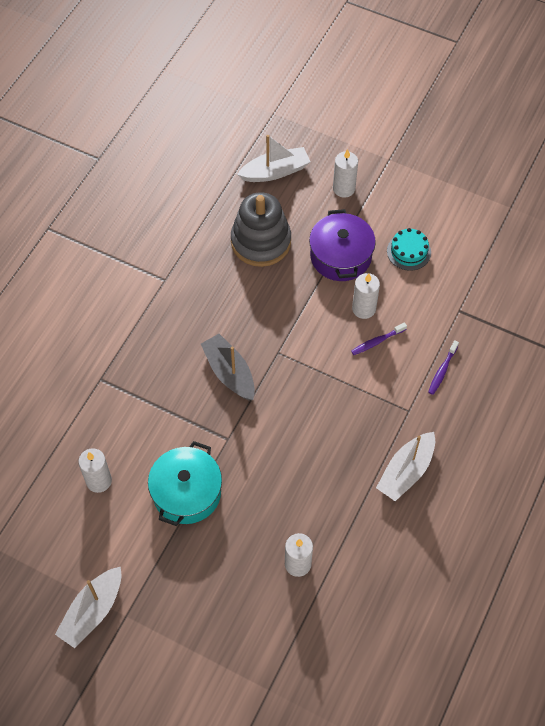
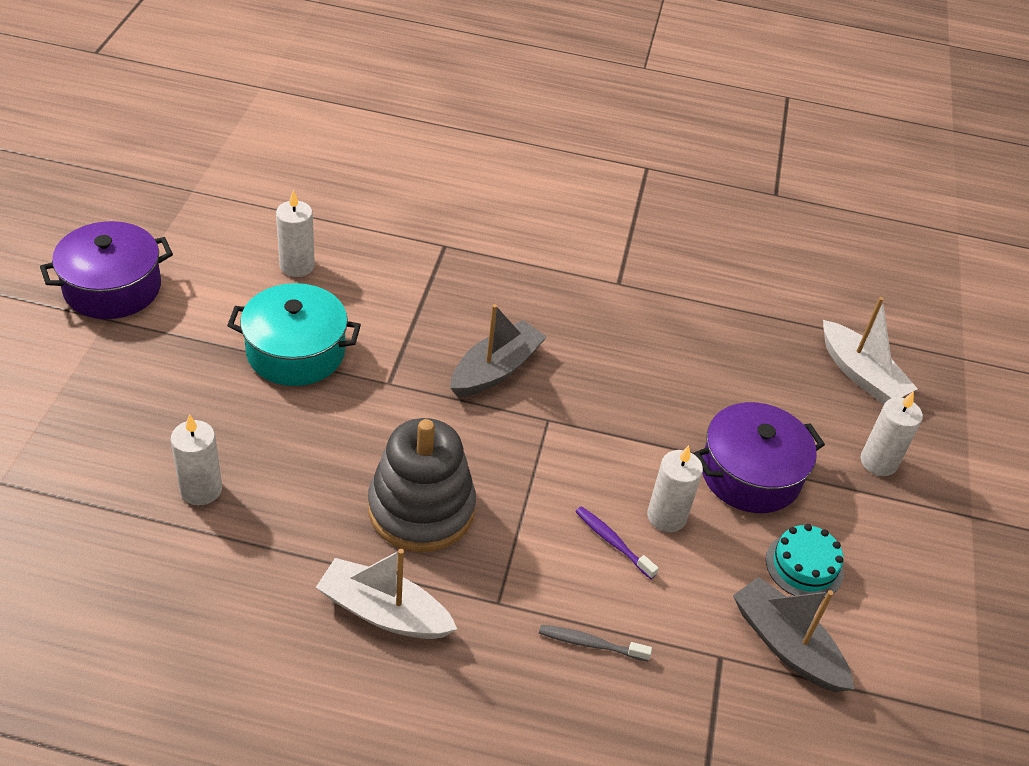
camera: 70 degrees right, 15 degrees down
white boat [55,567,121,648] -> purple pot [40,221,173,319]
grey stacking toy [231,192,291,267] -> grey stacking toy moved to [368,418,476,552]
purple toothbrush [428,340,459,395] -> grey toothbrush [539,625,652,661]
none -> grey boat [733,577,854,692]

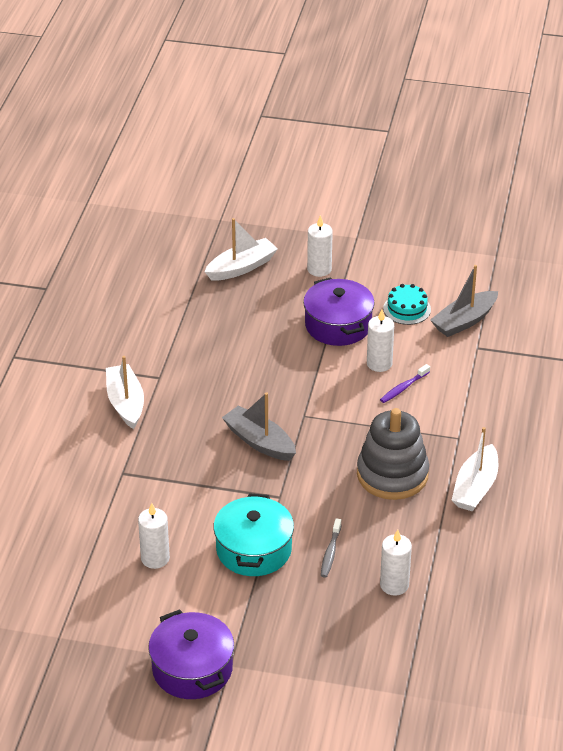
camera: 85 degrees left, 5 degrees down
grey toothbrush [539,625,652,661] -> grey toothbrush moved to [321,518,341,578]
none -> white boat [106,356,144,429]

